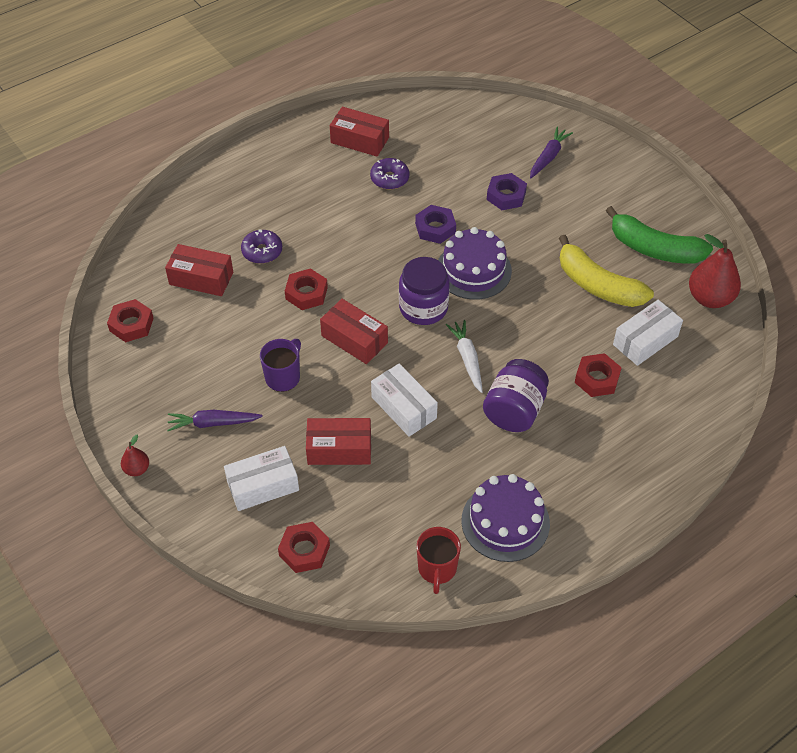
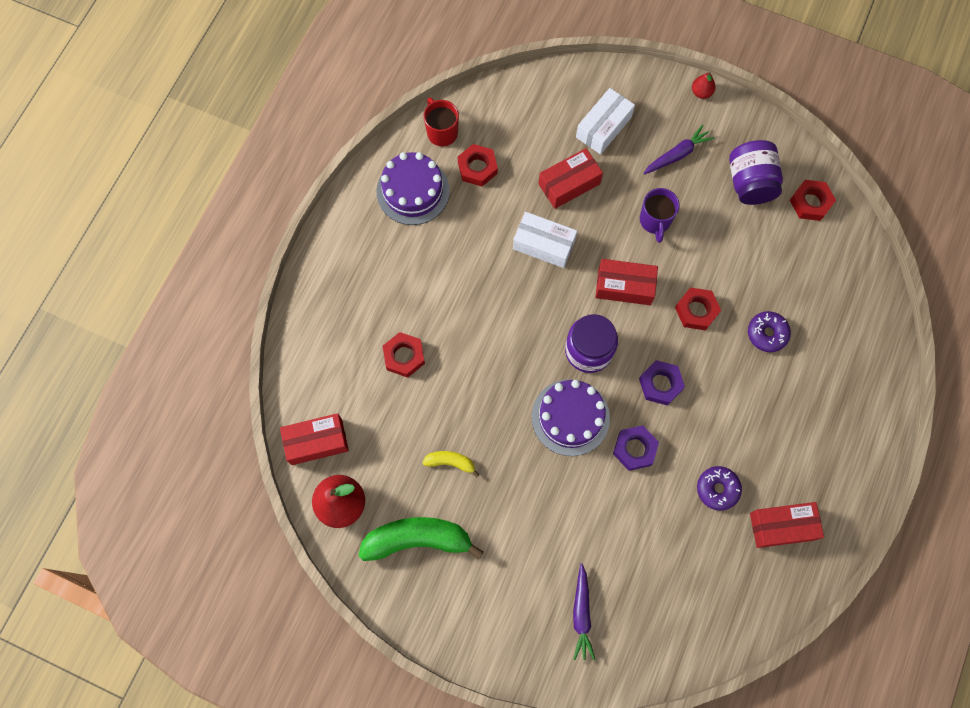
camera: 150 degrees right, 20 degrees up
red box [165,244,233,296] -> red box moved to [280,413,349,465]
red nut [278,522,330,573] -> red nut moved to [458,144,498,187]
white carrot [446,320,483,393] -> none
purple jar [483,359,549,432] -> purple jar moved to [729,140,783,205]
purple nut [487,173,527,210] -> purple nut moved to [639,360,685,405]
yellow banana [559,235,654,307] -> yellow banana [422,451,479,478], size x0.48
white box [613,300,683,366] -> none

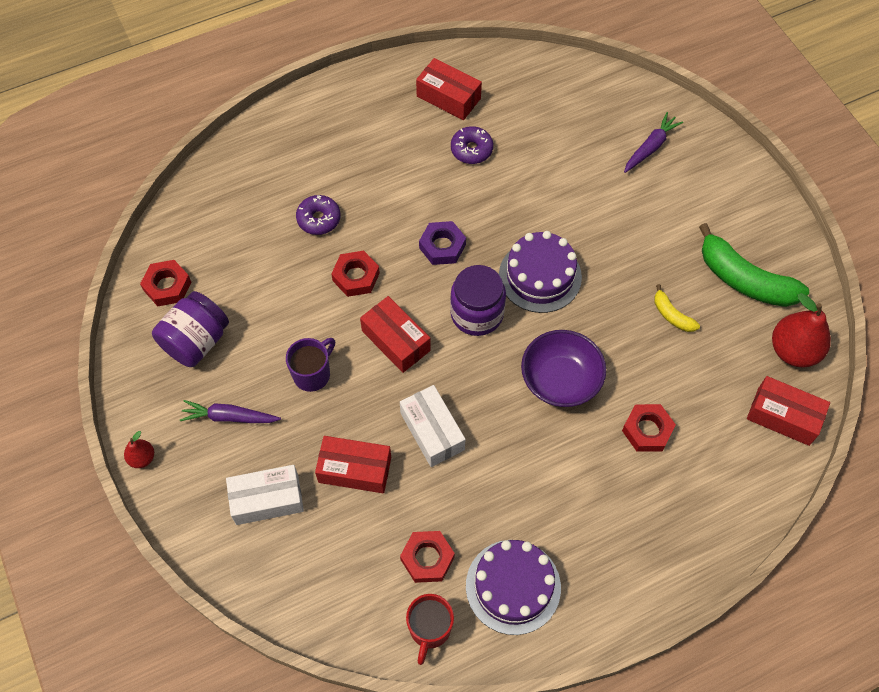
camera: 140 degrees left, 10 degrees down
purple nut [613,425,659,471] -> none
none -> purple bowl [521,330,606,407]

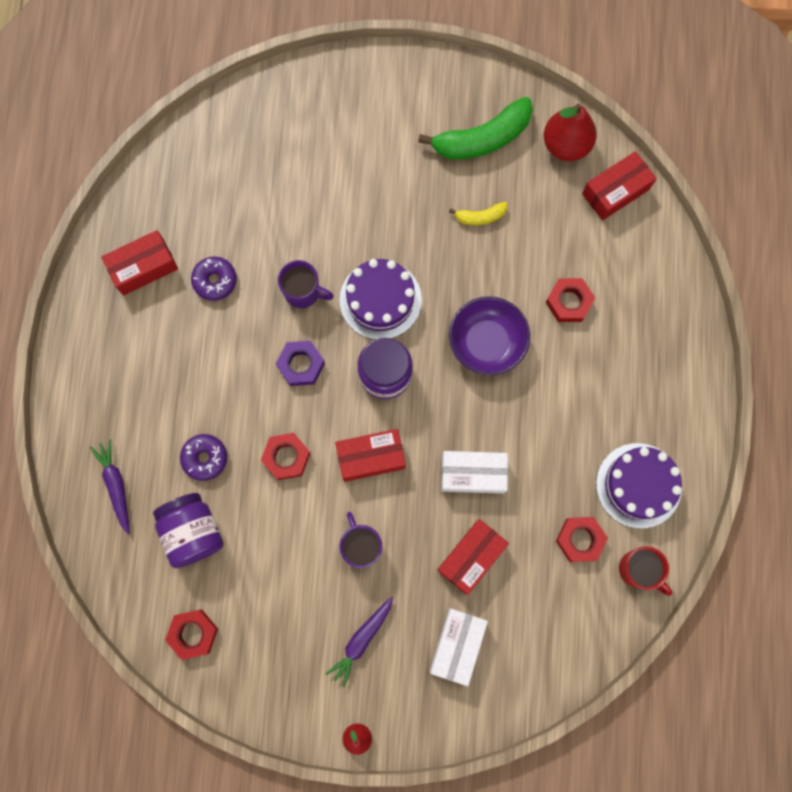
camera: 60 degrees left, 15 degrees up
purple jar [152,291,229,367] -> purple jar moved to [153,493,224,568]
purple carrot [624,112,683,173] -> purple carrot moved to [90,439,130,534]
none -> purple mug [278,260,334,308]

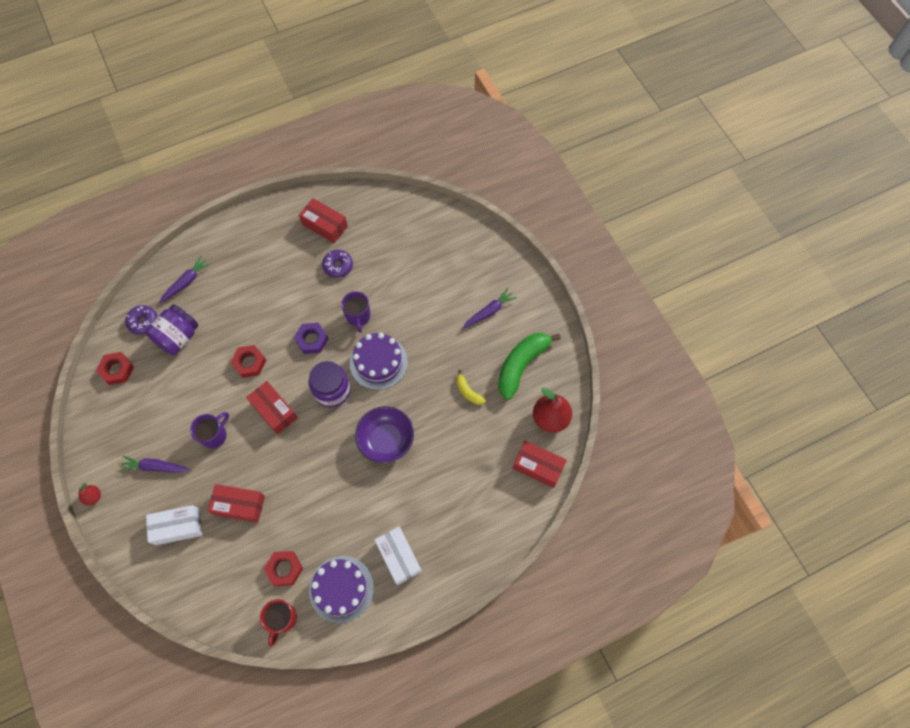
camera: 60 degrees right, 10 degrees down
purple donut [180,434,227,481] -> purple donut moved to [125,305,158,335]
green banana [418,97,533,159] -> green banana turned 90 degrees clockwise [498,333,561,400]
white box [441,451,508,494] -> white box moved to [375,527,422,585]
red nut [545,278,595,322] -> none
none -> purple carrot [462,288,517,329]

